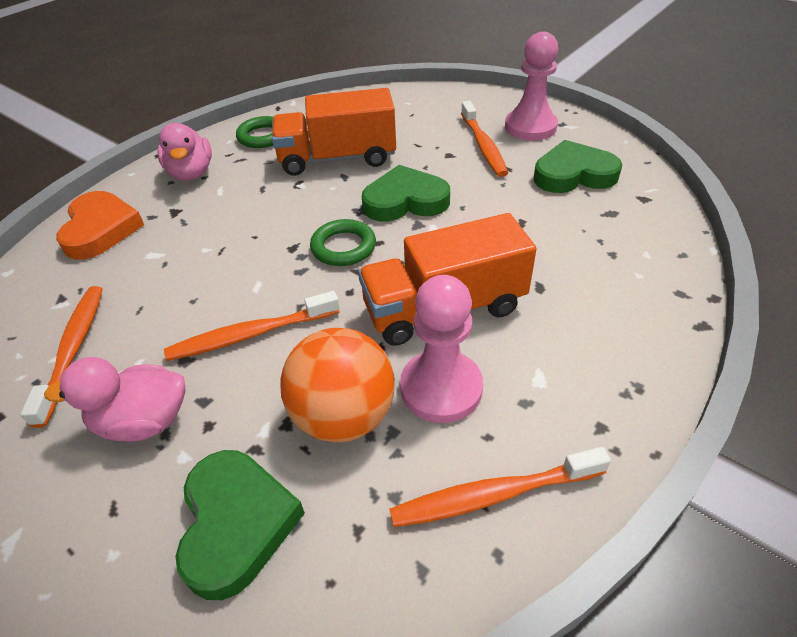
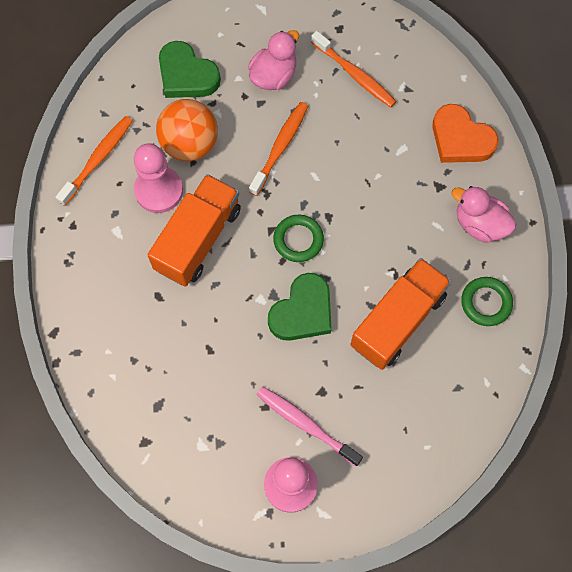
camera: 135 degrees right, 25 degrees up
orange toothbrush [461,101,508,177] -> pink toothbrush [256,386,363,466]
green heart [534,140,622,193] -> none

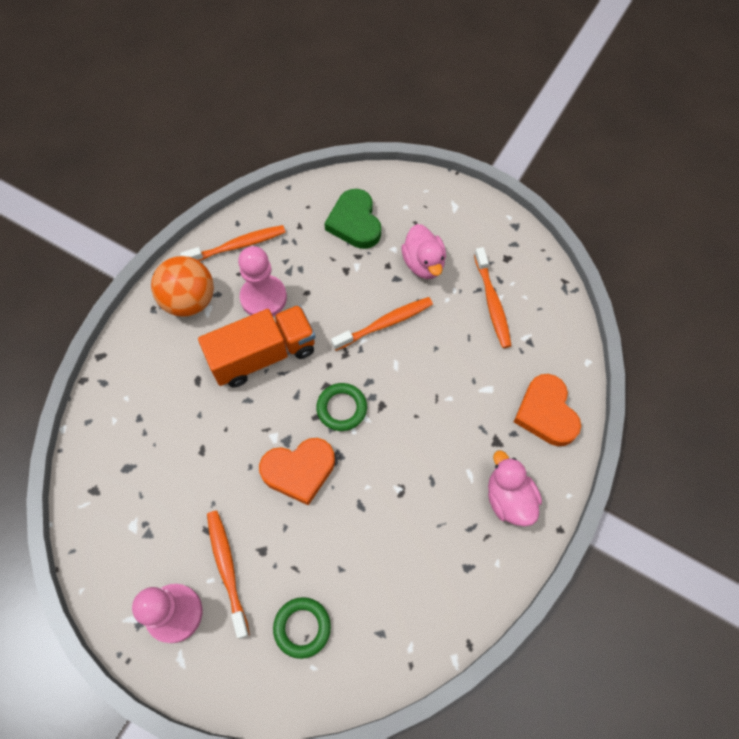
camera: 35 degrees right, 5 degrees down
orange ball [156,99,218,161] -> orange ball moved to [151,256,214,317]
pink duck [248,30,299,90] -> pink duck turned 90 degrees clockwise [401,224,446,279]
pink toothbrush [256,386,363,466] -> orange toothbrush [207,511,250,639]
green heart [268,273,332,341] -> orange heart [259,438,335,505]
orange truck [350,258,452,370] -> none
green ring [461,277,513,326] -> green ring moved to [273,597,331,659]

